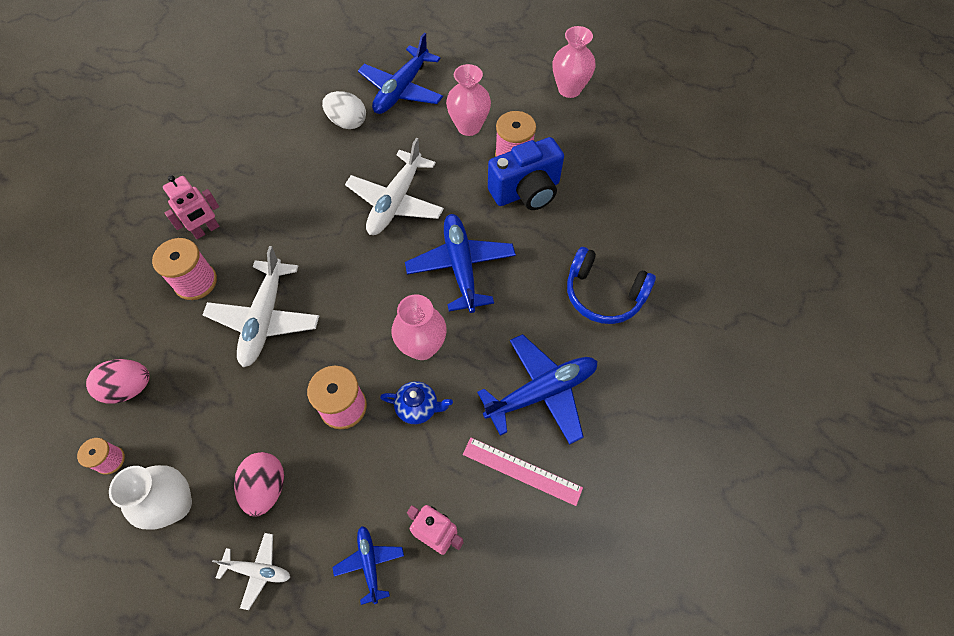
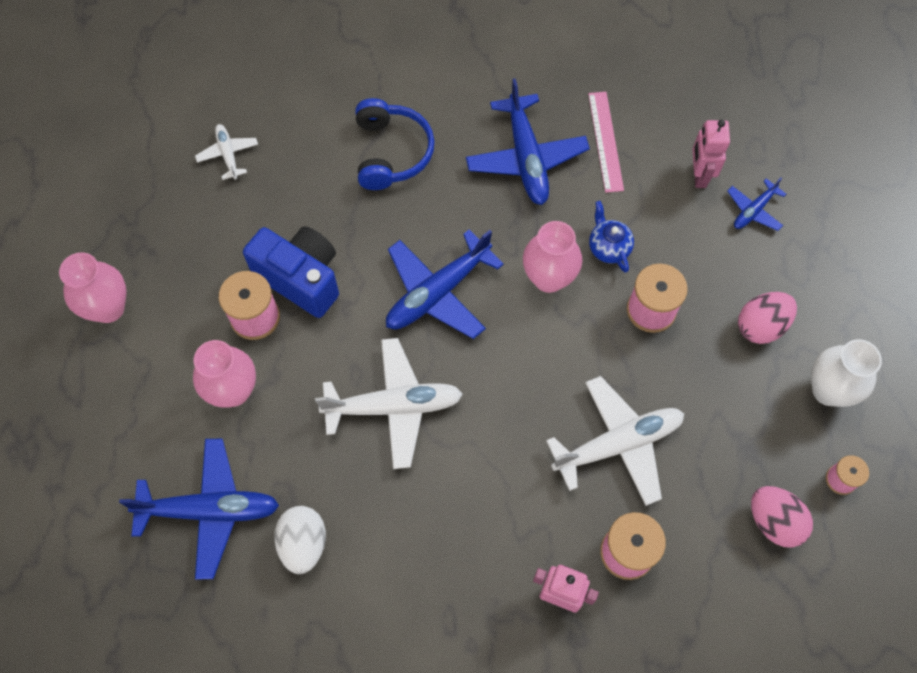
camera: 120 degrees left, 5 degrees up
white plane [212,533,290,610] -> white plane moved to [195,124,258,180]
blue plane [477,334,597,445] -> blue plane turned 135 degrees counterclockwise [466,78,590,205]

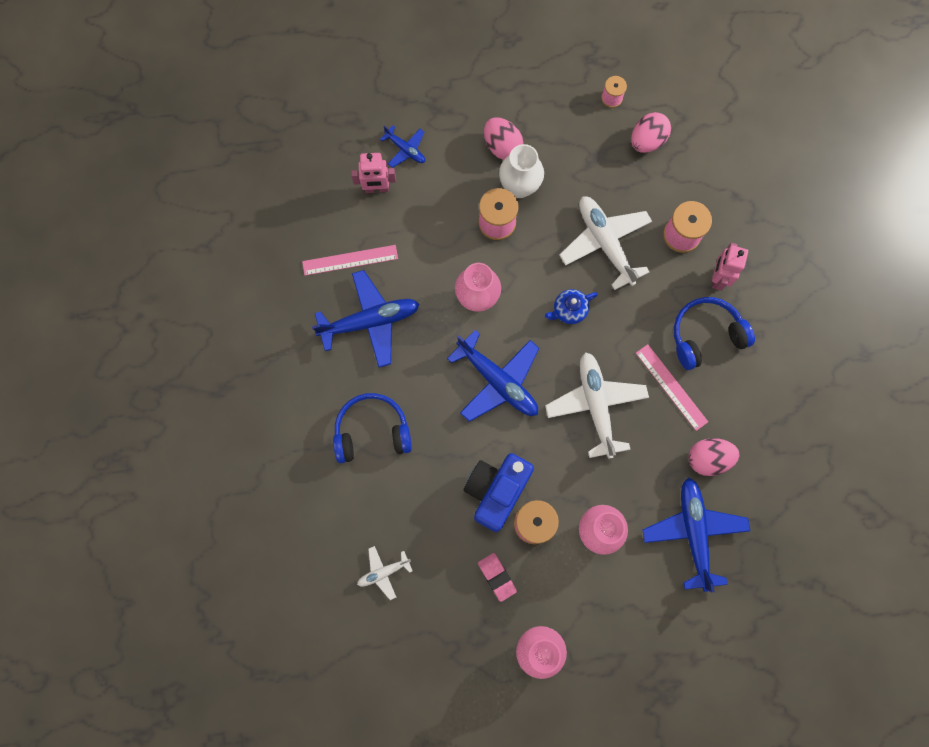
camera: 95 degrees left, 10 degrees up
white egg [274,506,326,574] -> pink egg [688,438,740,476]
blue teapot [589,201,634,273] -> blue teapot moved to [545,289,598,324]
white vase [811,339,882,407] -> white vase moved to [499,144,544,198]
none -> pink eraser [478,553,517,602]
none -> pink ruler [636,344,708,431]
none -> blue headphones [674,297,755,370]

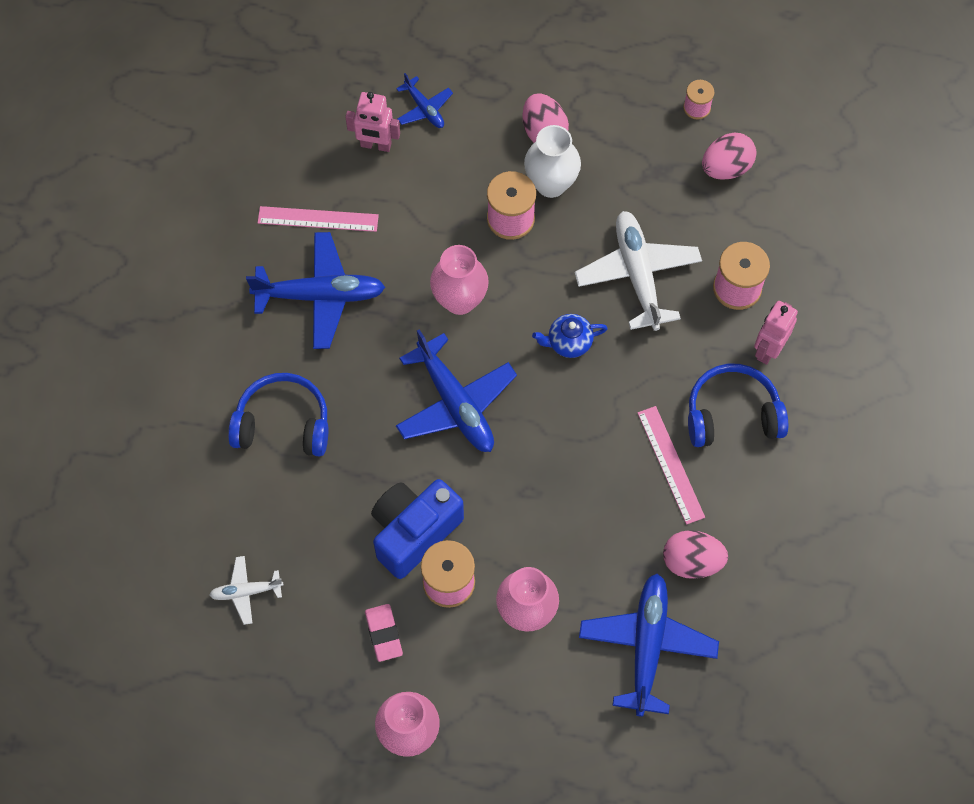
camera: 15 degrees right, 10 degrees down
white plane [545,352,649,459] -> none

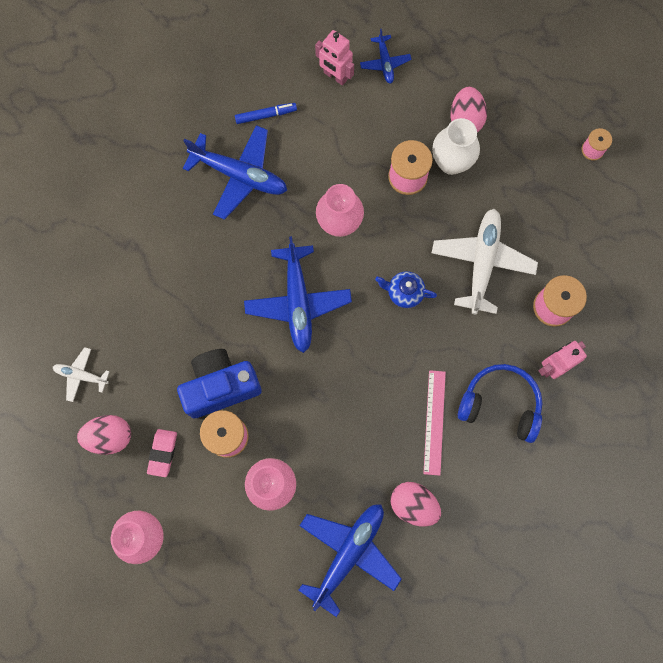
camera: 25 degrees right, 10 degrees up
blue headphones [228,373,329,457] -> none
pink ruler [258,206,379,232] -> blue marker [235,103,297,124]
pink egg [702,133,756,180] -> pink egg moved to [77,415,131,455]

